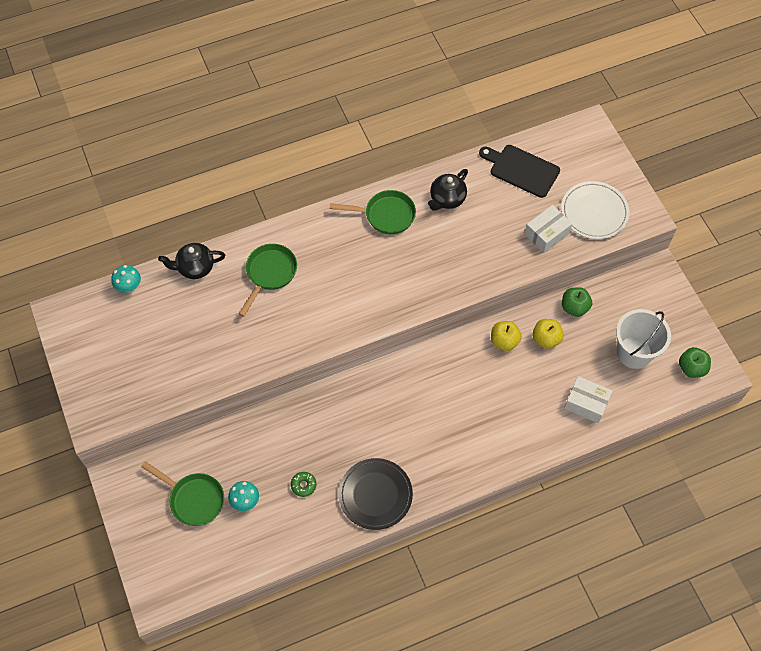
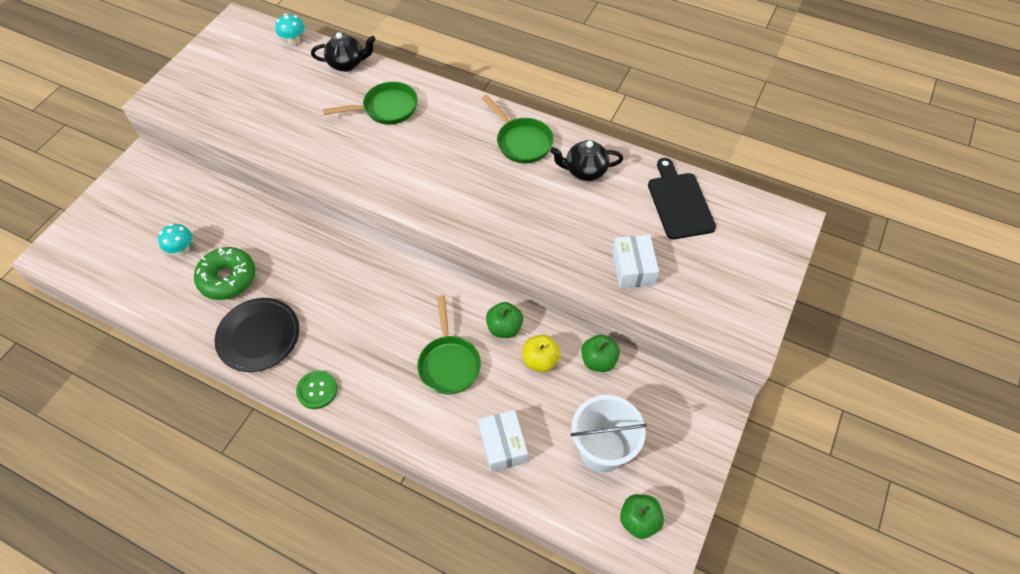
camera: 50 degrees right, 5 degrees down
green pan [141,461,224,526] -> green pan moved to [417,295,481,395]
black teapot [158,243,225,279] -> black teapot turned 135 degrees clockwise [311,32,376,72]
green donut [291,472,316,497] -> green donut [194,247,255,300], size x2.12
yellow apple [491,321,522,351] -> green apple [486,302,523,338]
white box [524,205,572,253] -> white box turned 75 degrees clockwise [612,235,659,288]
white plate [561,181,629,239] -> none
none -> green button [296,370,338,409]

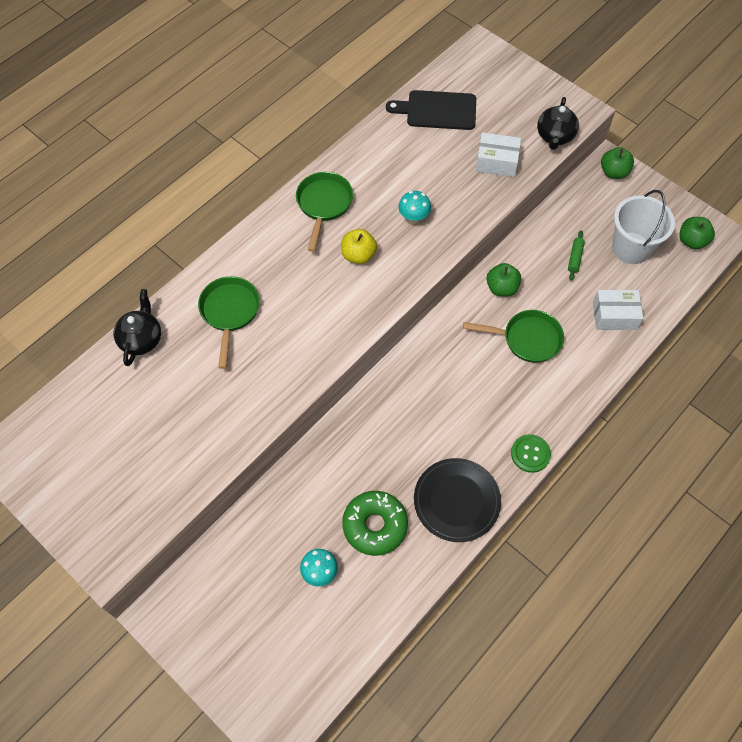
camera: 75 degrees left, 5 degrees up
turquoise mushroom [275,14,305,46] -> turquoise mushroom moved to [398,191,431,224]
green pan [482,95,554,163] -> green pan turned 60 degrees counterclockwise [296,172,353,252]
yellow apple [523,335,561,372] -> yellow apple moved to [341,229,377,264]
black teapot [550,140,623,181] -> black teapot moved to [537,97,579,150]
green apple [581,335,620,372] -> green apple moved to [601,147,634,179]
none -> green rolling pin [568,231,585,281]

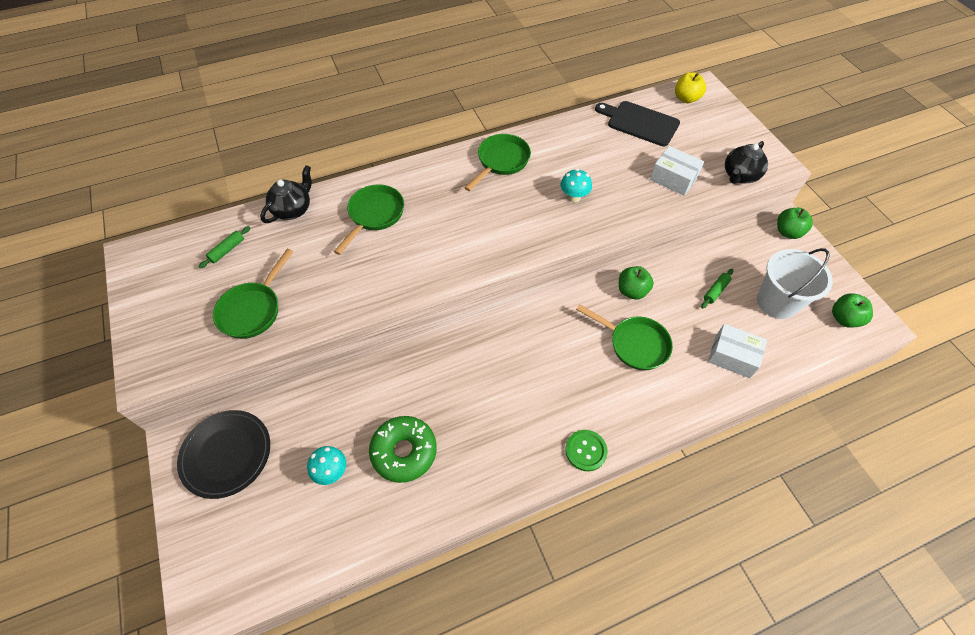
camera: 25 degrees right, 5 degrees down
yellow apple [341,229,377,264] -> yellow apple moved to [675,72,706,103]
black plate [414,458,501,542] -> black plate moved to [177,410,270,499]
none -> green rolling pin [199,226,250,269]
none -> green pan [213,249,293,339]

